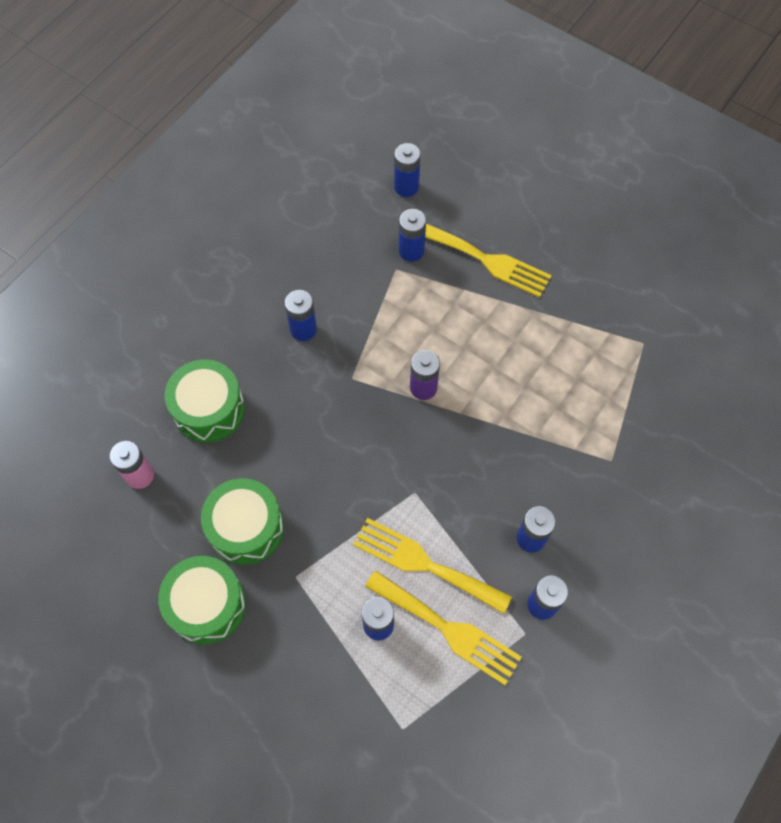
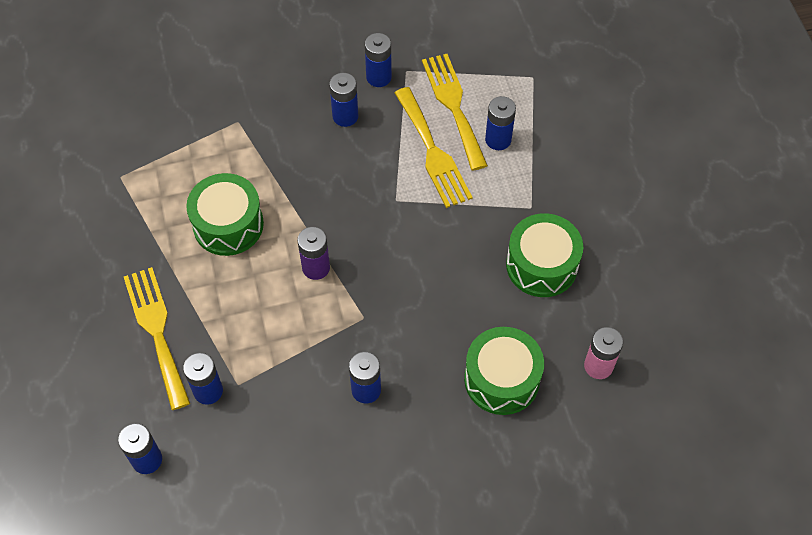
camera: 140 degrees left, 5 degrees down
green drum [158,556,246,645] -> green drum moved to [186,173,264,256]

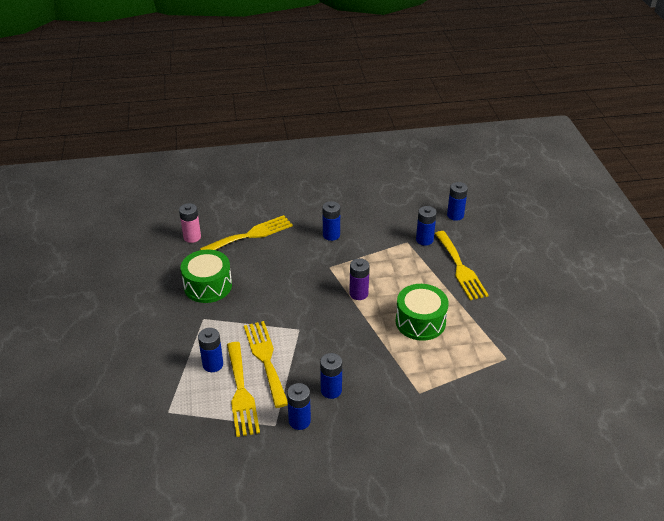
camera: 175 degrees left, 20 degrees down
green drum [464,327,544,415] -> yellow fork [200,215,293,250]

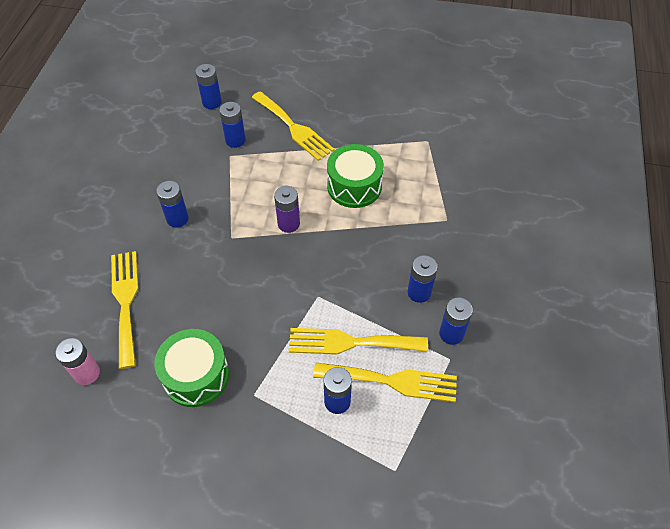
camera: 70 degrees left, 15 degrees up
yellow fork [435,231,489,300] -> yellow fork turned 45 degrees clockwise [252,91,335,161]

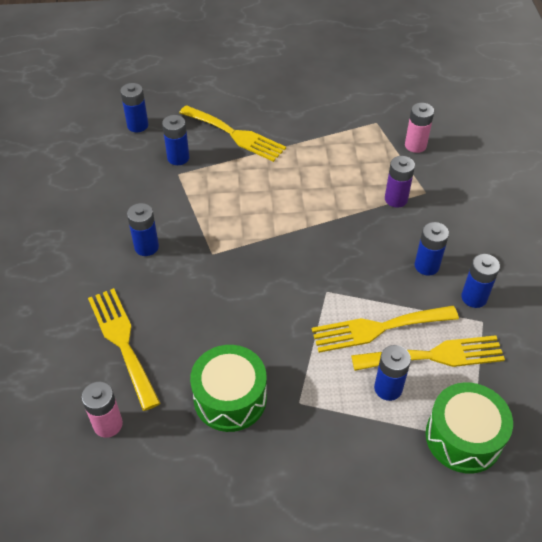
camera: 15 degrees left, 5 degrees down
purple battery [274,186,300,233] -> purple battery moved to [385,156,415,207]
green drum [327,144,384,208] -> green drum moved to [426,382,513,473]
none -> pink battery [405,103,434,153]

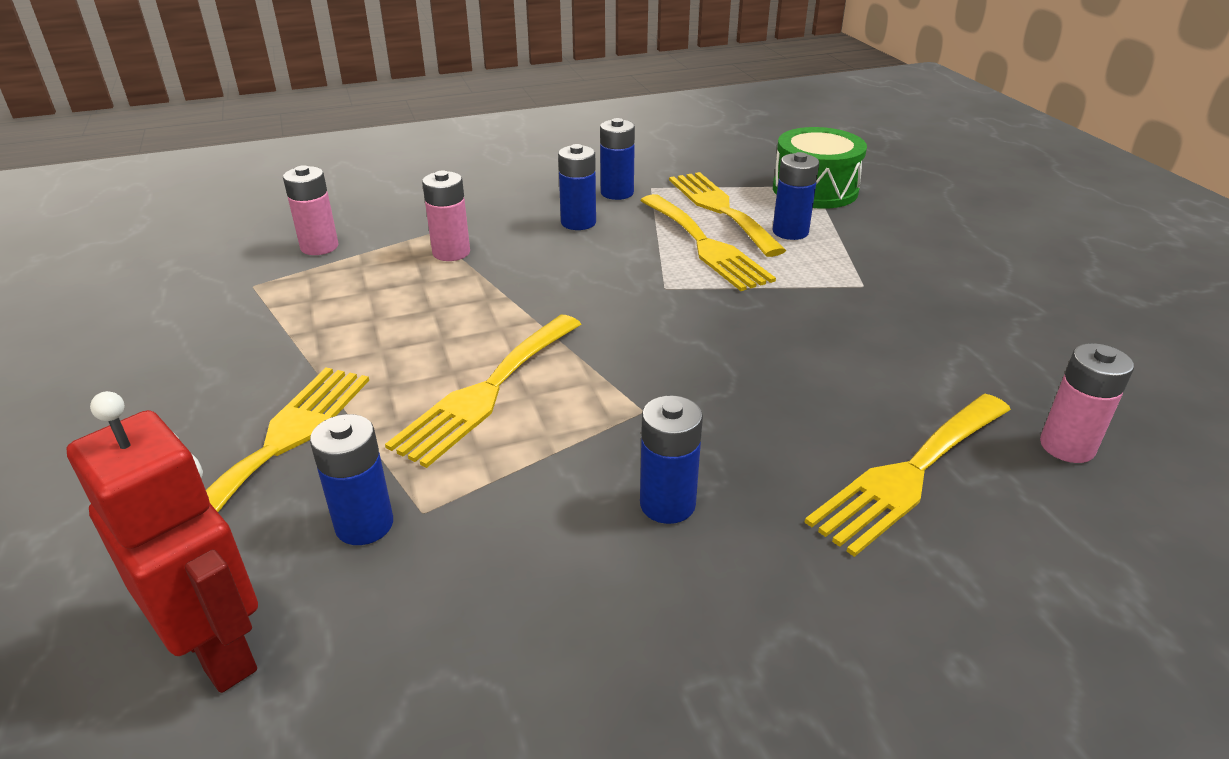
camera: 105 degrees left, 15 degrees down
blue battery [120,83,148,132] -> red robot [66,391,258,693]
green drum [190,345,267,432] -> none
purple battery [385,156,415,207] -> pink battery [422,171,470,261]
none -> yellow fork [385,315,581,468]

